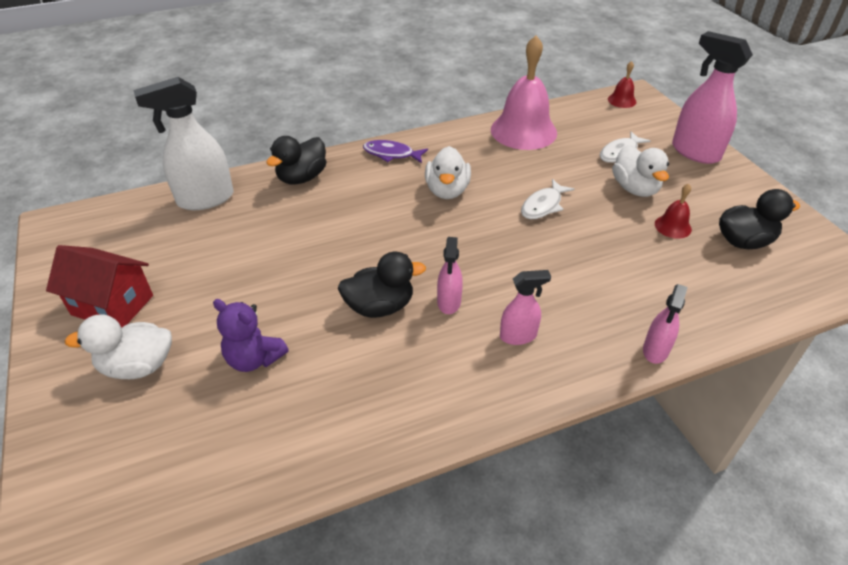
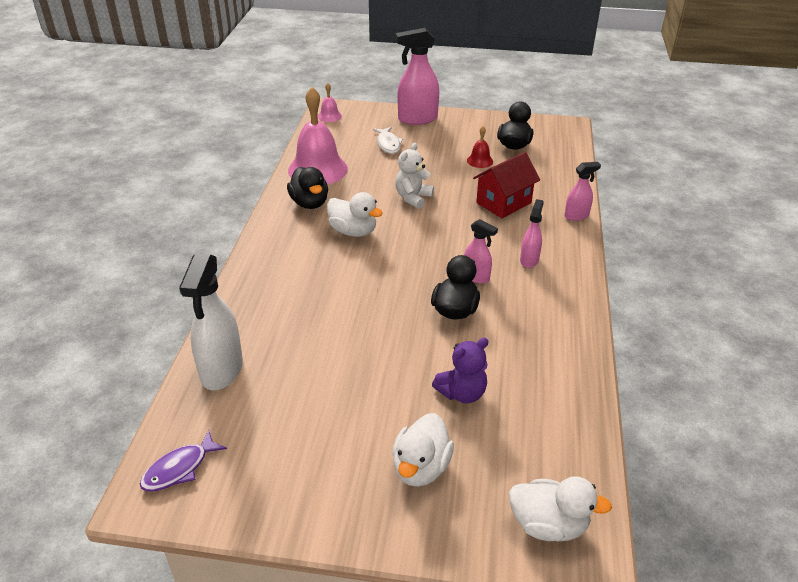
camera: 60 degrees left, 5 degrees down
red house [46,245,153,328] -> red house moved to [473,152,540,218]
black duck [266,136,326,184] -> black duck moved to [287,167,328,209]
purple fish [363,140,428,163] -> purple fish moved to [140,430,227,491]
white fish [521,179,574,219] -> white teddy bear [395,143,434,209]
red bell [608,61,636,108] -> pink bell [318,83,342,122]
white duck [612,145,669,197] -> white duck moved to [509,476,612,541]
pink spray bottle [643,284,688,364] -> pink spray bottle turned 75 degrees counterclockwise [564,162,601,221]

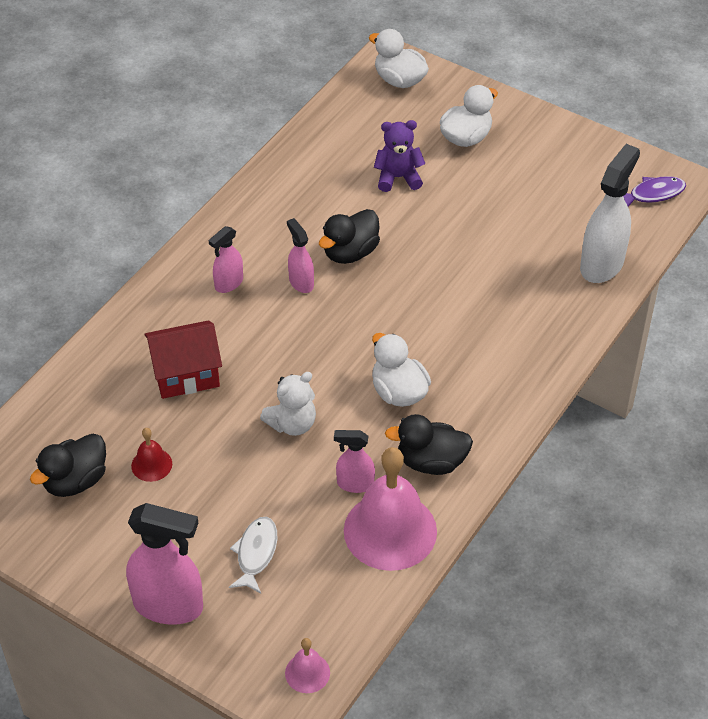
camera: 155 degrees left, 10 degrees up
black duck [287,167,328,209] -> black duck turned 90 degrees counterclockwise [385,414,473,475]
pink spray bottle [564,162,601,221] -> pink spray bottle moved to [334,430,375,493]

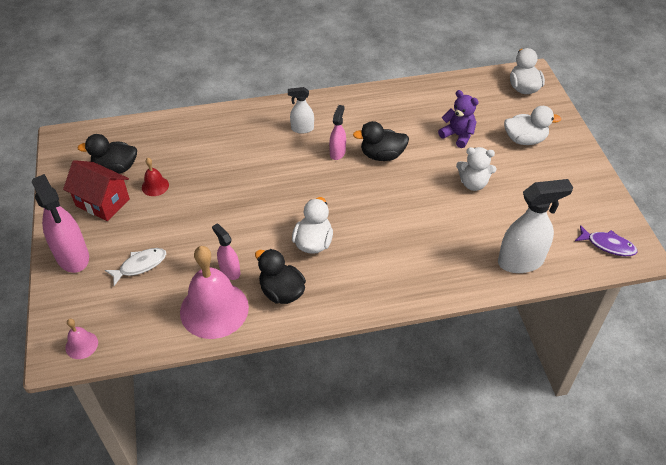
camera: 45 degrees right, 0 degrees up
red house [144,320,222,399] -> red house moved to [63,160,130,221]
pink spray bottle [209,226,243,293] -> white spray bottle [288,87,314,134]
white teddy bear [260,372,316,436] -> white teddy bear moved to [456,147,497,191]

